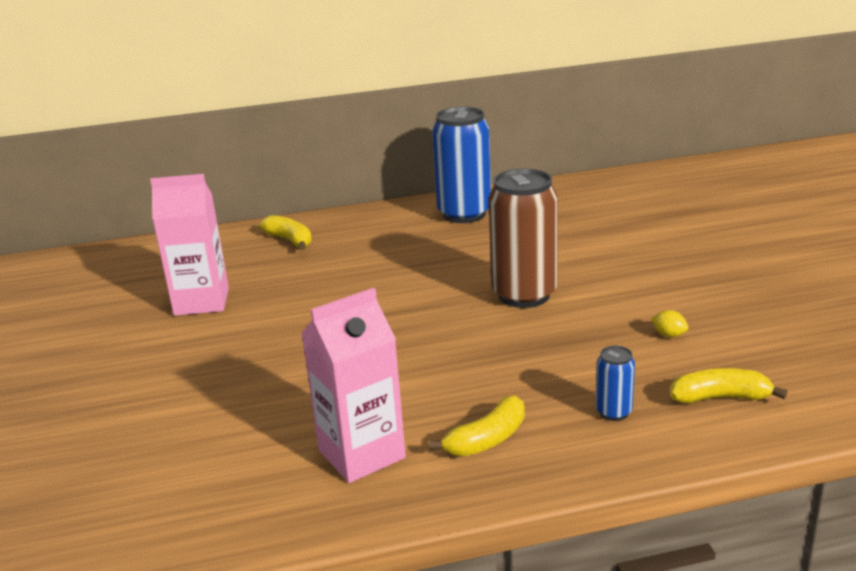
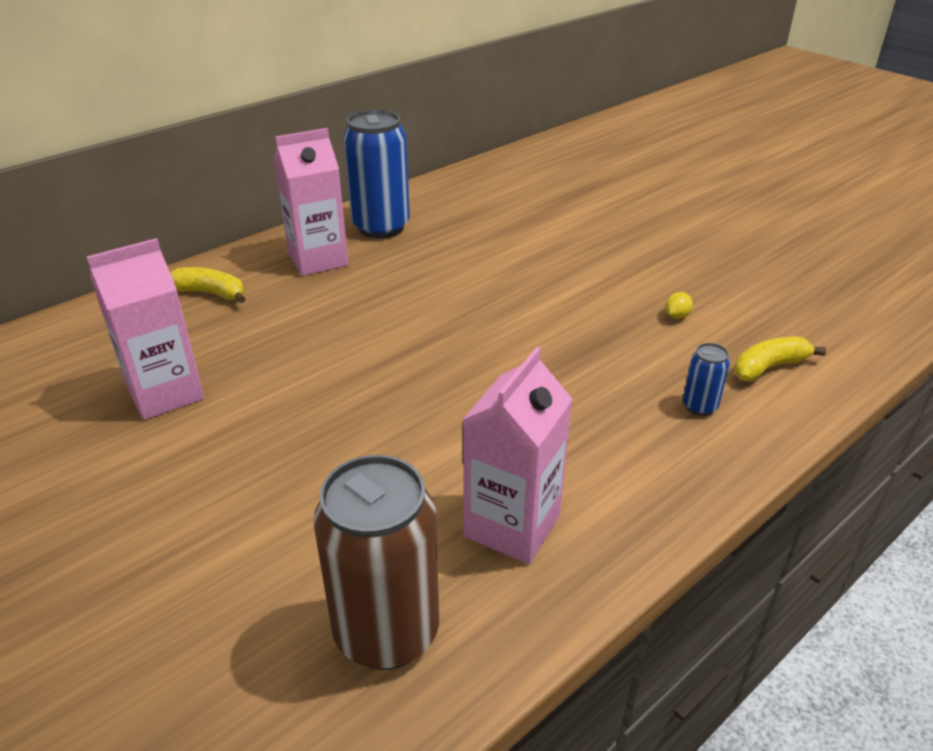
camera: 30 degrees left, 10 degrees up
yellow banana [429,396,525,457] -> none
brown can [489,169,558,308] -> brown can moved to [313,455,439,670]
yellow lemon [651,310,688,337] -> yellow lemon turned 60 degrees counterclockwise [665,292,693,319]
none -> pink carton [274,128,348,276]

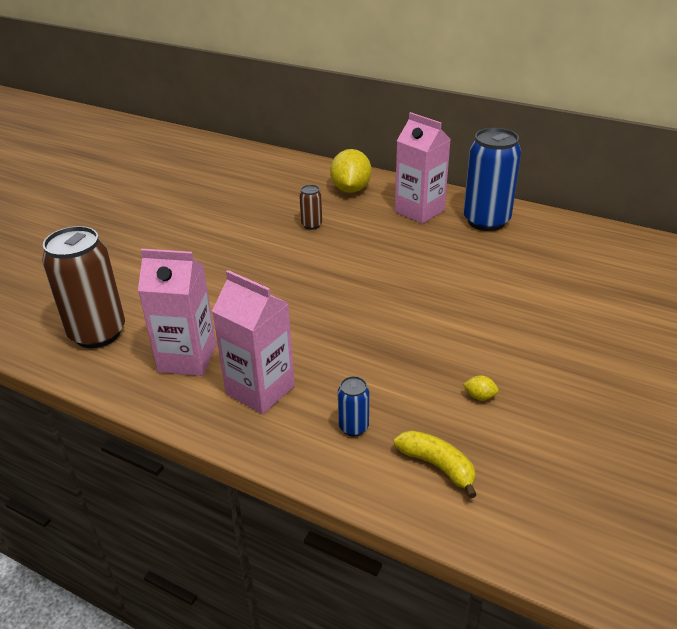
camera: 70 degrees right, 0 degrees up
pink carton [87,238,204,420] -> pink carton moved to [212,270,295,414]
yellow banana [170,267,246,303] -> yellow lemon [330,149,372,193]
none -> brown can [299,185,322,230]

